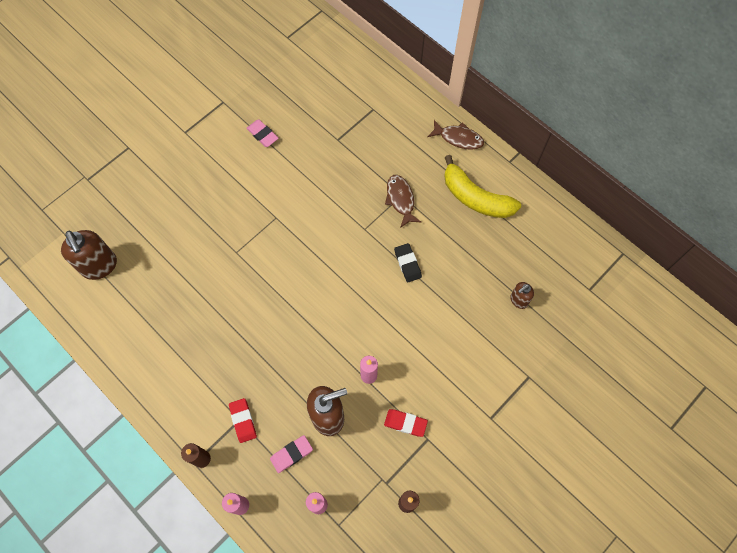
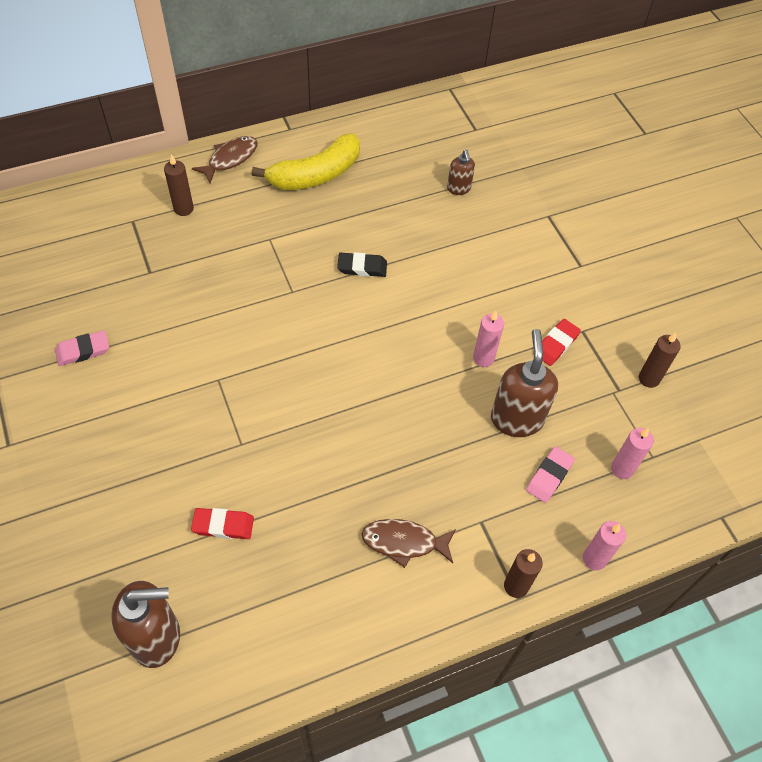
camera: 70 degrees left, 10 degrees down
red eraser [229,398,257,443] -> red eraser moved to [191,508,254,539]
pink eraser [270,435,313,473] -> pink eraser turned 45 degrees clockwise [526,446,575,503]
brown fish [385,175,421,228] -> brown fish moved to [361,519,456,568]
none -> brown candle [164,154,194,216]

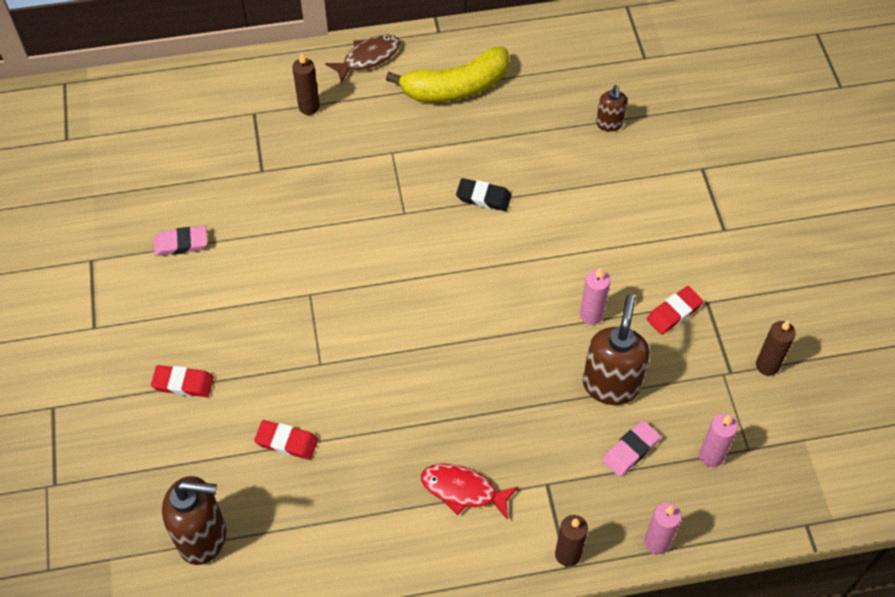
camera: 15 degrees right, 0 degrees up
brown fish [361,519,456,568] -> red fish [421,464,519,520]
none -> red eraser [151,365,214,397]

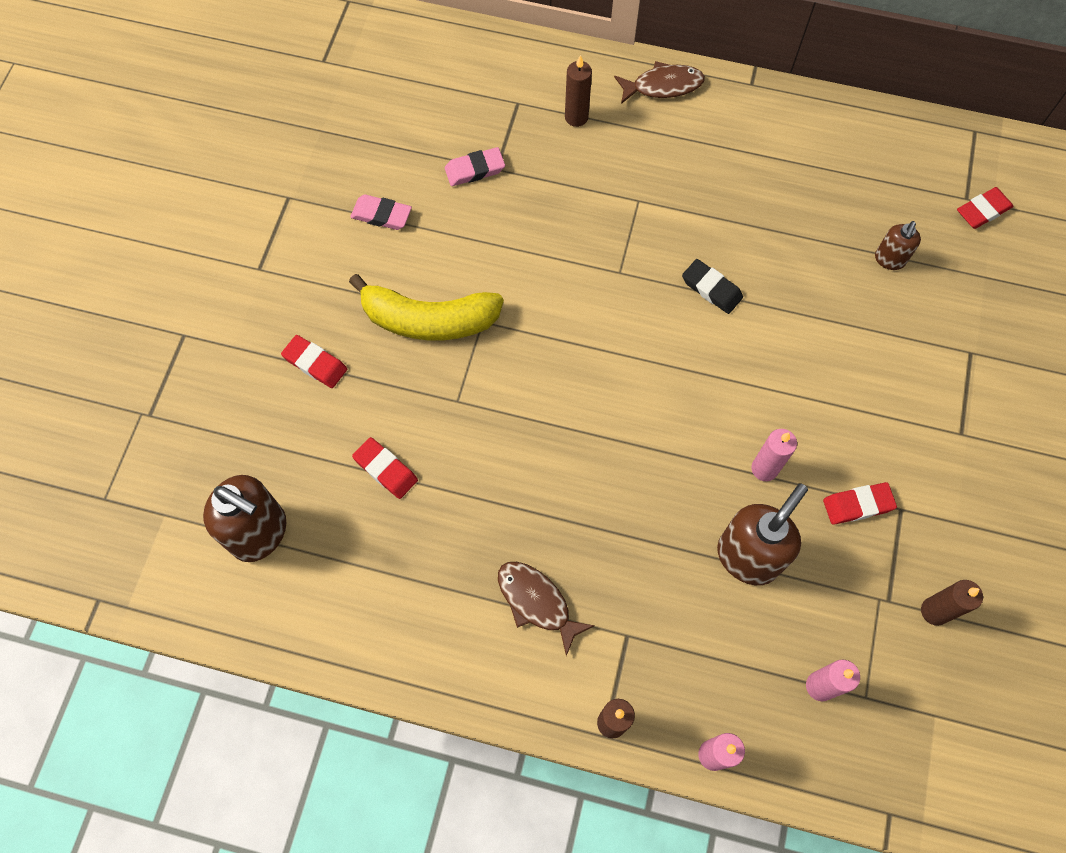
camera: 25 degrees right, 10 degrees up
yellow banana [386,47,510,102] -> yellow banana moved to [349,274,504,340]
red fish [421,464,519,520] -> brown fish [498,562,595,656]
pink eraser [602,420,661,477] -> pink eraser moved to [445,147,505,186]
none -> red eraser [957,187,1014,229]

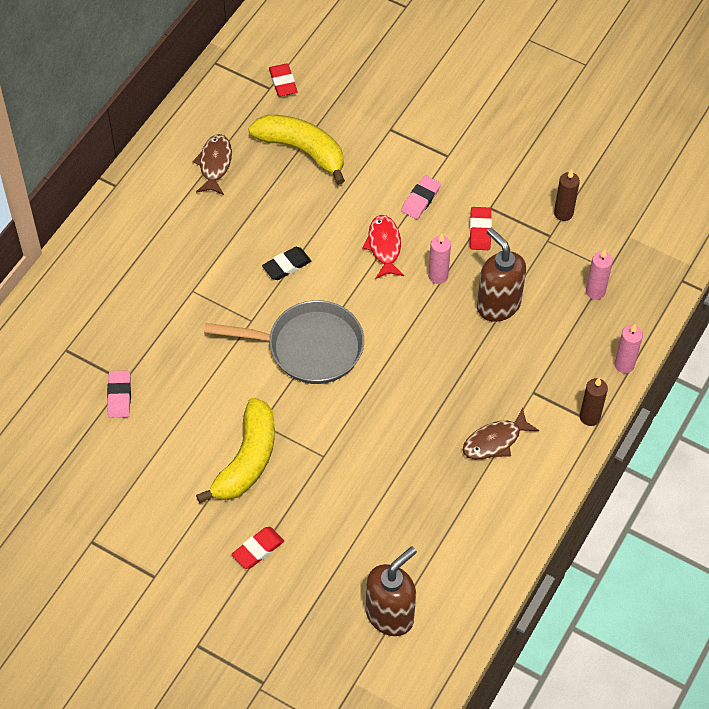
camera: 75 degrees left, 10 degrees down
pink eraser [350,194,412,230] -> pink eraser moved to [401,175,441,219]
red eraser [352,437,418,499] -> none
brown candle [565,55,592,127] -> none
brown fish [614,61,705,104] -> brown fish moved to [193,134,232,195]
brown soap dispenser [875,221,921,270] -> yellow banana [248,115,345,185]
none -> grey pan [204,300,364,384]
none -> red fish [362,215,404,279]

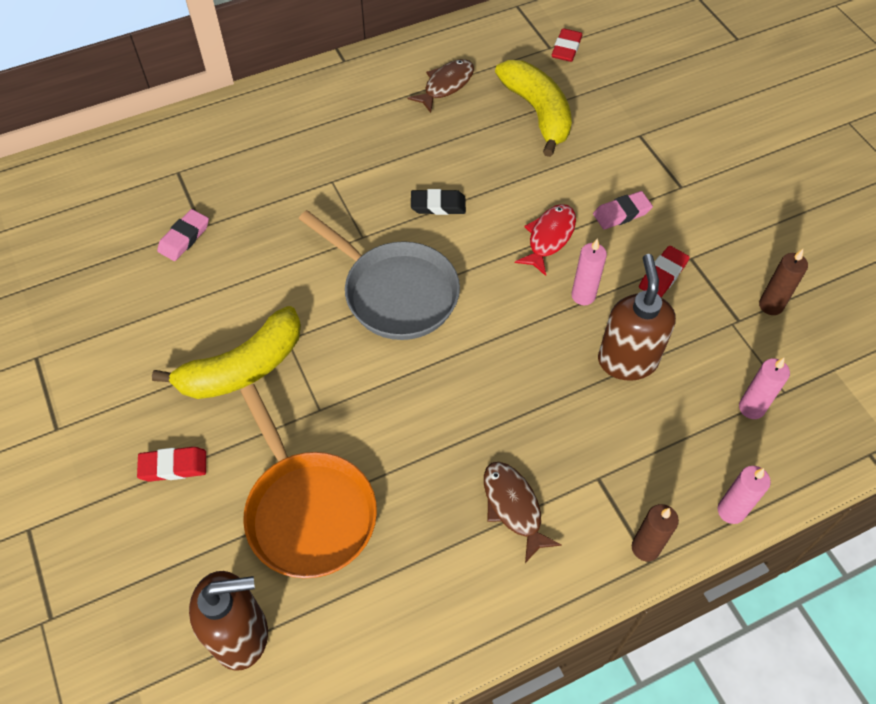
camera: 35 degrees right, 0 degrees up
brown fish [462,408,539,459] -> brown fish turned 60 degrees clockwise [484,462,561,563]
none -> orange pan [240,384,377,578]

